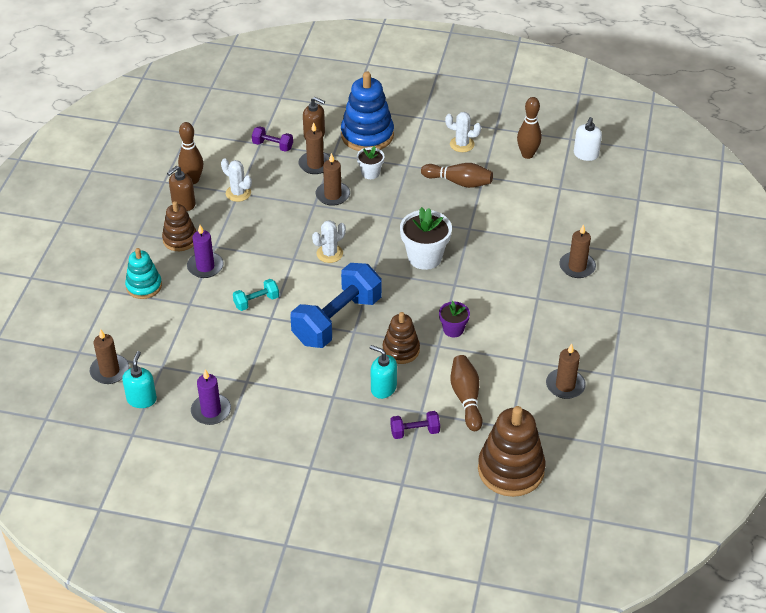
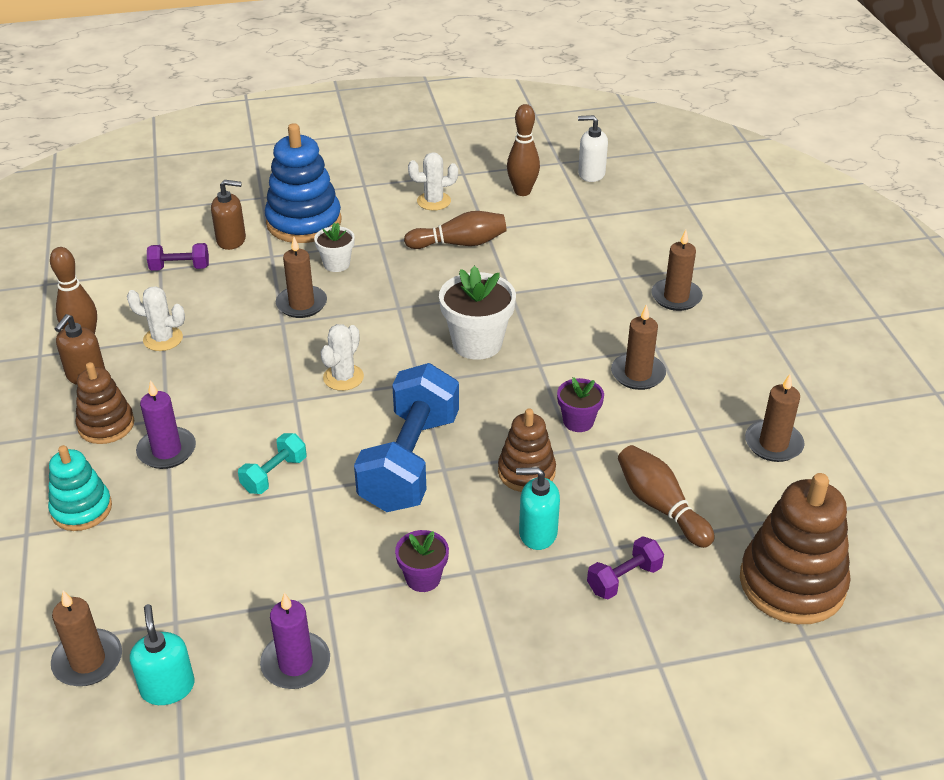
camera: 25 degrees left, 5 degrees down
brown candle [299,122,330,174] -> brown candle moved to [611,304,666,390]
white soap dispenser [574,117,602,161] -> white soap dispenser turned 105 degrees clockwise [578,115,608,182]
none -> purple flower pot [395,530,449,592]

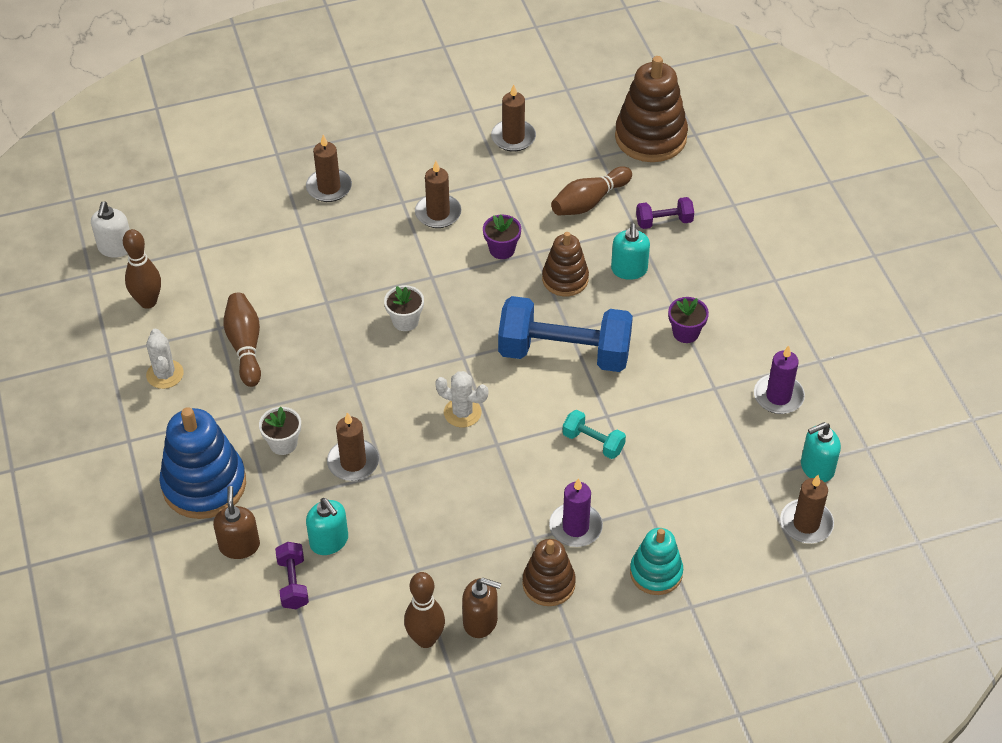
camera: 95 degrees left, 10 degrees up
white cactus [127,286,185,351] -> none
white flower pot [439,266,516,360] -> white flower pot [384,285,424,331], size x0.57
purple dumbbell [587,536,664,600] -> purple dumbbell turned 60 degrees counterclockwise [636,197,694,229]
none -> turquoise soap dispenser [306,498,348,555]

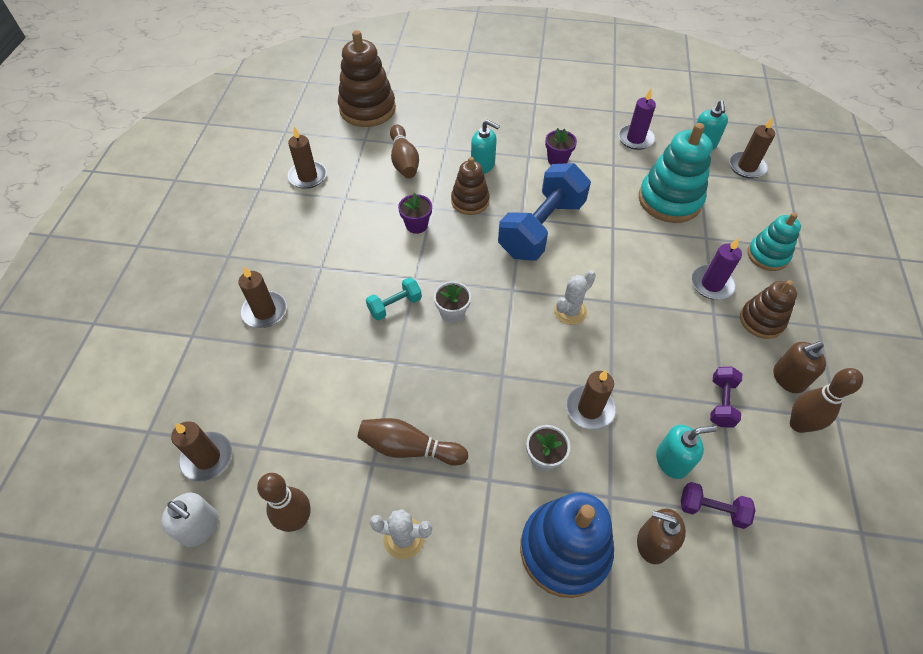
camera: 65 degrees left, 5 degrees up
brown candle [415,161,462,228] -> brown candle moved to [171,421,232,482]
brown soap dispenser [462,578,501,638] -> brown soap dispenser turned 150 degrees counterclockwise [773,341,826,393]
turquoise dumbbell [563,410,626,459] -> turquoise dumbbell moved to [366,277,422,320]
purple dumbbell [636,197,694,229] -> purple dumbbell moved to [710,367,742,427]
none -> turquoise stacking toy [639,123,713,223]

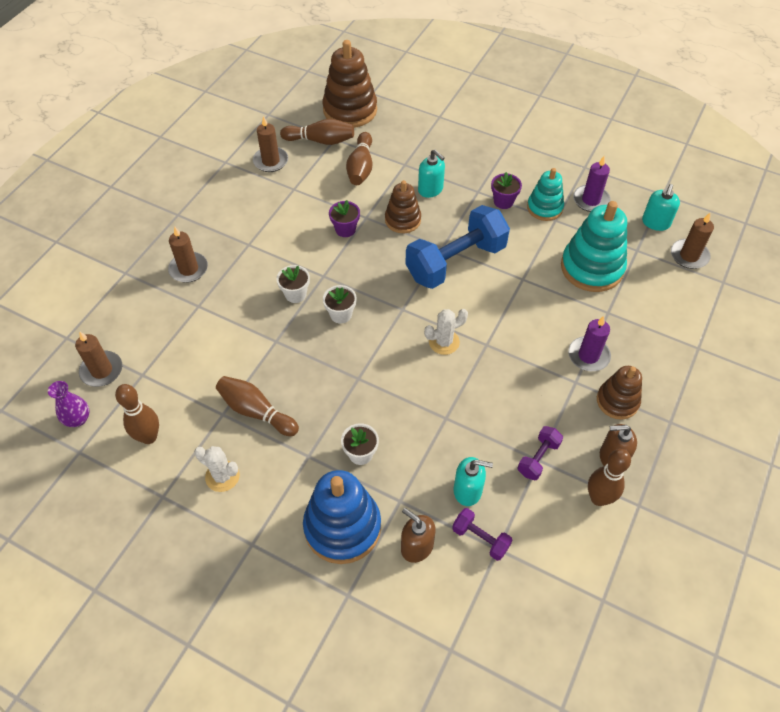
camera: 20 degrees right, 0 degrees up
white soap dispenser [161,492,218,547] -> purple vase [48,381,89,427]
turquoise dumbbell [366,277,422,320] -> white flower pot [277,265,310,303]
brown candle [566,370,616,430] -> none
turquoise stacking toy [747,213,801,271] -> turquoise stacking toy moved to [527,168,564,221]
none -> brown bowling pin [280,119,354,145]

